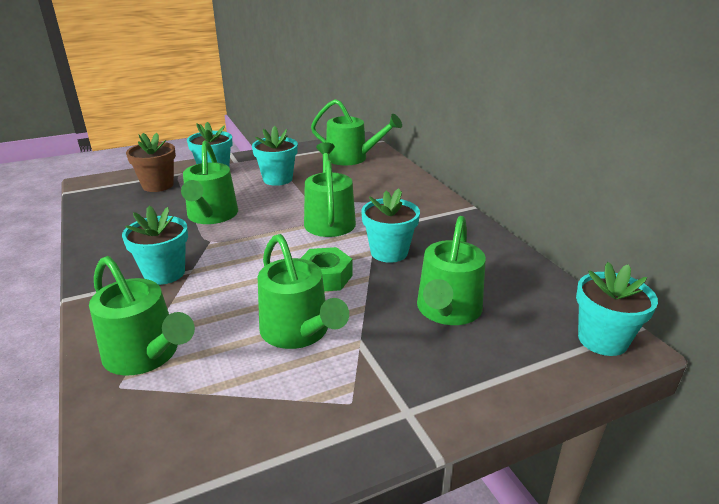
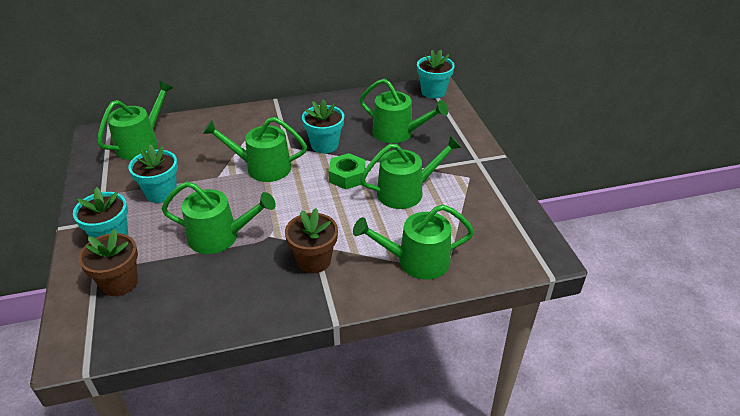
camera: 80 degrees left, 10 degrees up
green watering can [89,256,195,376] -> green watering can turned 150 degrees counterclockwise [353,204,474,280]
turquoise flower pot [122,206,188,285] -> brown flower pot [285,208,338,273]

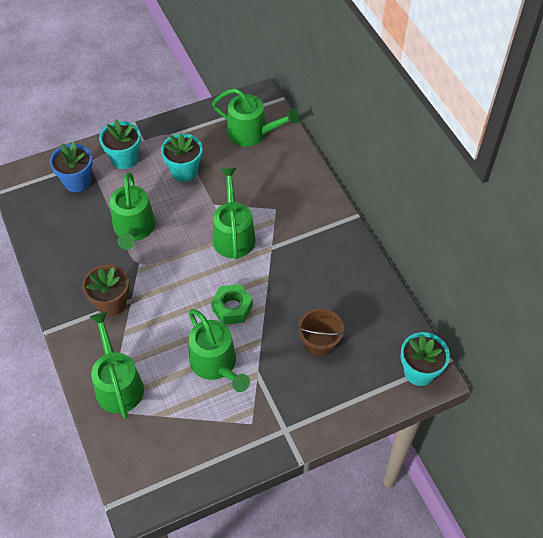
camera: 80 degrees right, 15 degrees up
brown flower pot [78,229,138,296] -> blue flower pot [50,142,93,192]
turquoise flower pot [302,99,344,153] -> none
green watering can [360,79,448,143] -> brown bucket [297,308,345,357]

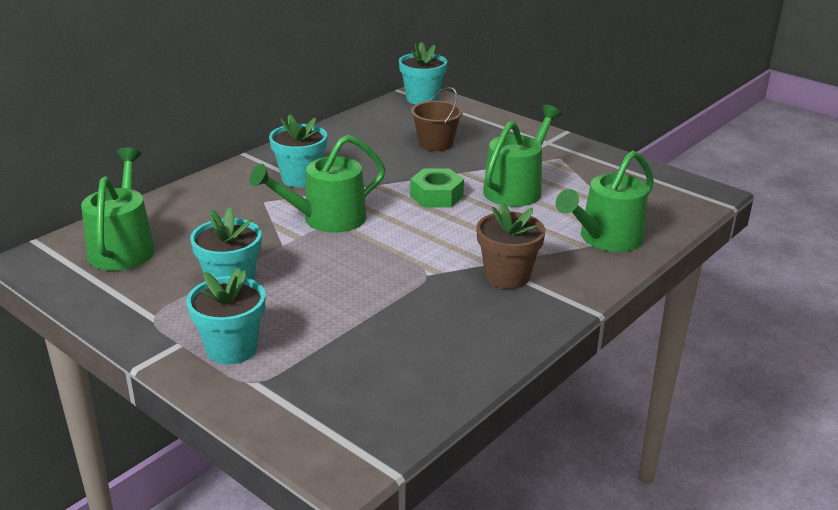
camera: 115 degrees left, 25 degrees down
blue flower pot [50,142,93,192] -> none
green watering can [110,173,155,250] -> none
none -> turquoise flower pot [269,114,327,187]

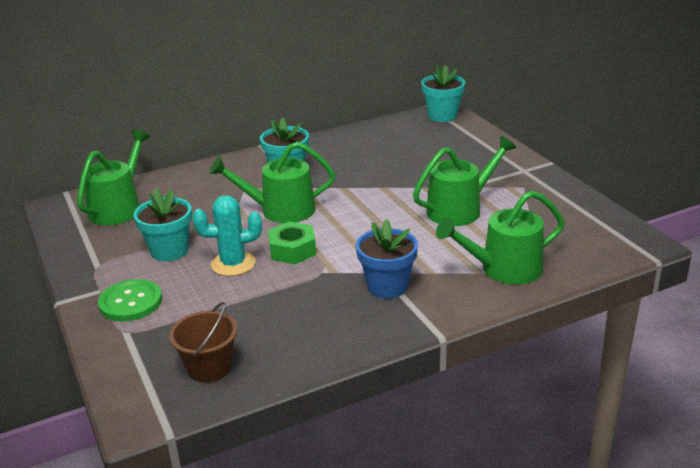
camera: 25 degrees right, 0 degrees up
turquoise flower pot [186,268,265,365] -> green button [98,279,162,321]
green nut [410,169,464,208] -> green nut moved to [268,221,316,264]
brown bucket [411,87,463,151] -> brown bucket moved to [169,302,238,382]
brown flower pot [476,202,545,289] -> blue flower pot [356,219,418,299]
none -> turquoise cactus [193,195,262,276]

